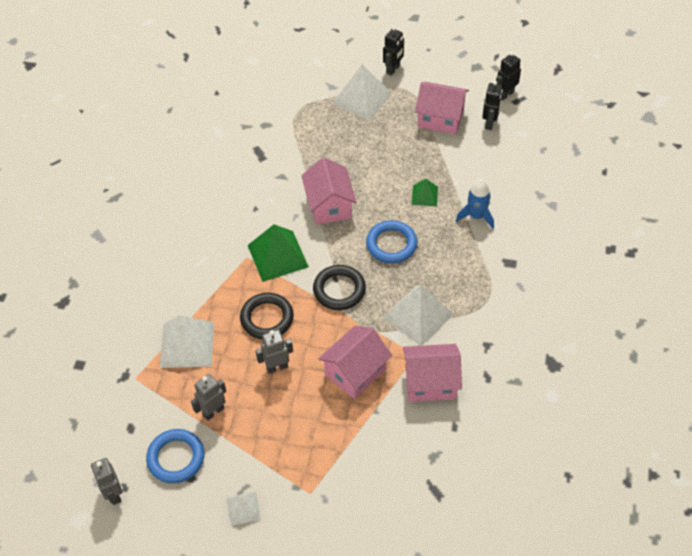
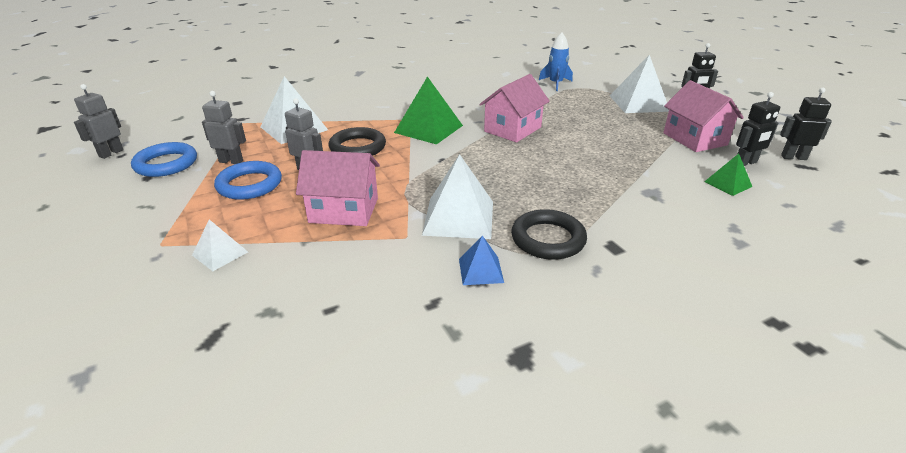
camera: 50 degrees right, 20 degrees down
white pyramid [226,492,261,526] -> white pyramid moved to [192,219,248,271]
black ring [313,265,366,310] -> black ring moved to [511,209,587,260]
blue ring [366,220,418,264] -> blue ring moved to [214,161,282,200]
pink house [403,344,462,402] -> none
green pyramid [412,179,438,206] -> green pyramid moved to [704,154,752,196]
blue rocket [456,179,494,229] -> blue rocket moved to [539,32,573,91]
none -> blue pyramid [459,236,504,285]

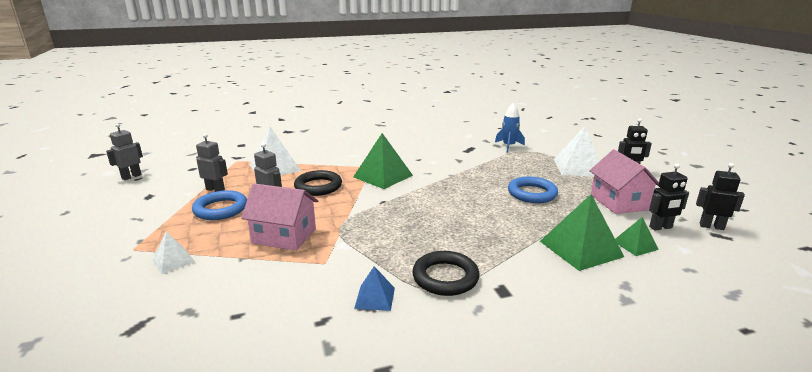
camera: 10 degrees right, 10 degrees down
blue ring [131,142,197,177] -> blue ring moved to [508,177,558,203]
white pyramid [422,154,493,239] -> none
pink house [479,74,550,142] -> none
none -> green pyramid [540,194,624,271]

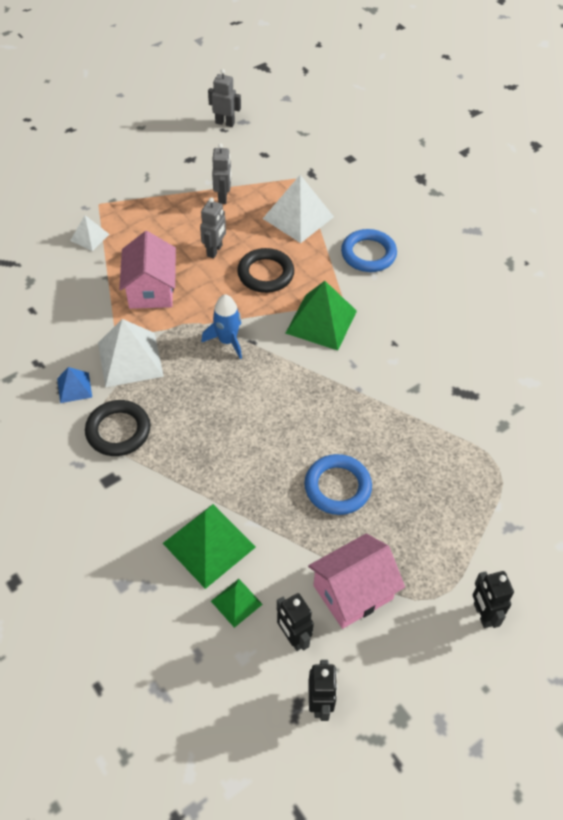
camera: 70 degrees right, 30 degrees up
blue ring [192,190,247,220] -> blue ring moved to [341,229,397,272]
blue rocket [495,103,525,152] -> blue rocket moved to [201,294,242,359]
white pyramid [554,126,599,176] -> white pyramid moved to [98,319,164,387]

